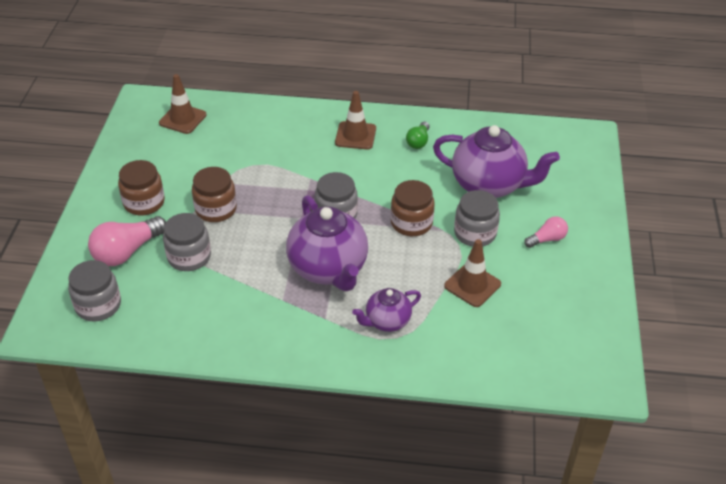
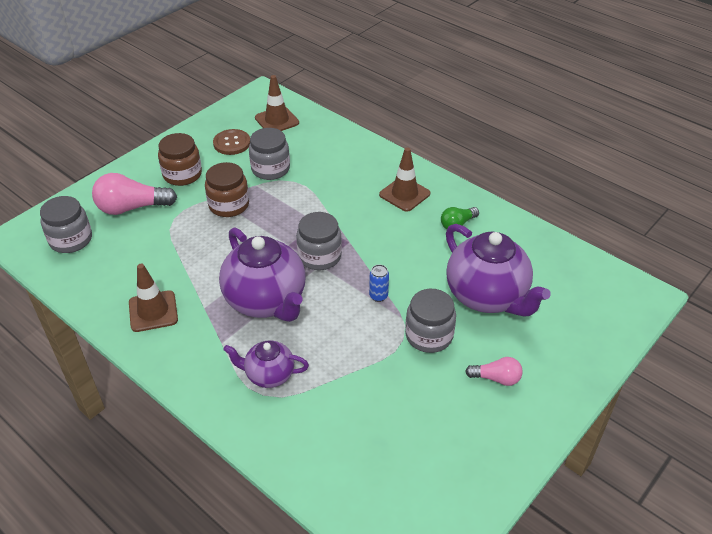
camera: 35 degrees right, 0 degrees up
grey jar [163,213,211,271] -> grey jar moved to [249,128,290,180]
purple teapot [286,195,368,291] -> purple teapot turned 45 degrees counterclockwise [219,227,306,322]
brown jar [391,180,435,236] -> blue can [369,264,389,302]
brown traffic cone [444,239,501,307] -> brown traffic cone moved to [129,264,178,332]
none -> brown button [213,129,250,155]

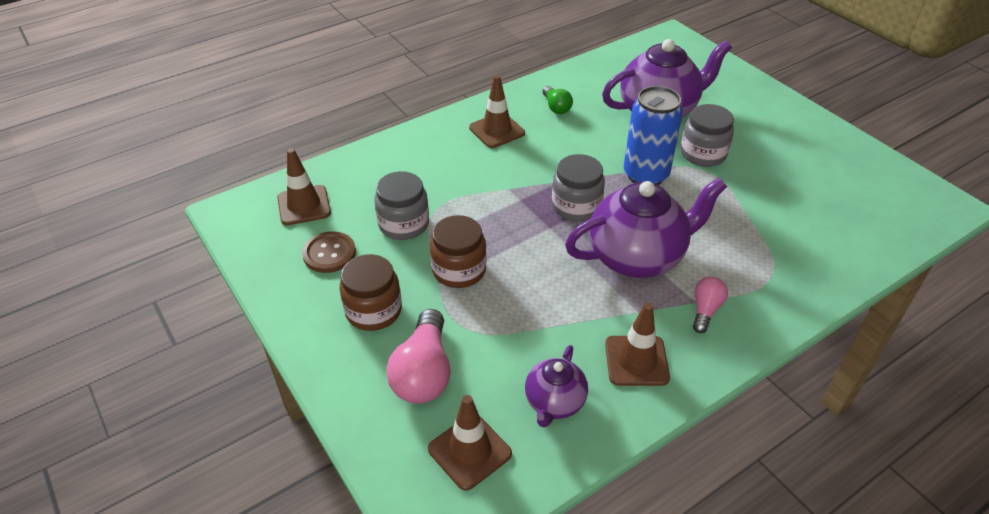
camera: 75 degrees left, 0 degrees up
grey jar [40,196,92,253] -> brown traffic cone [428,395,512,491]
purple teapot [223,341,309,388] -> purple teapot moved to [525,345,588,427]
blue can [369,264,389,302] -> blue can [623,86,683,185], size x2.35
pink light bulb [465,357,523,386] -> pink light bulb moved to [693,277,728,333]

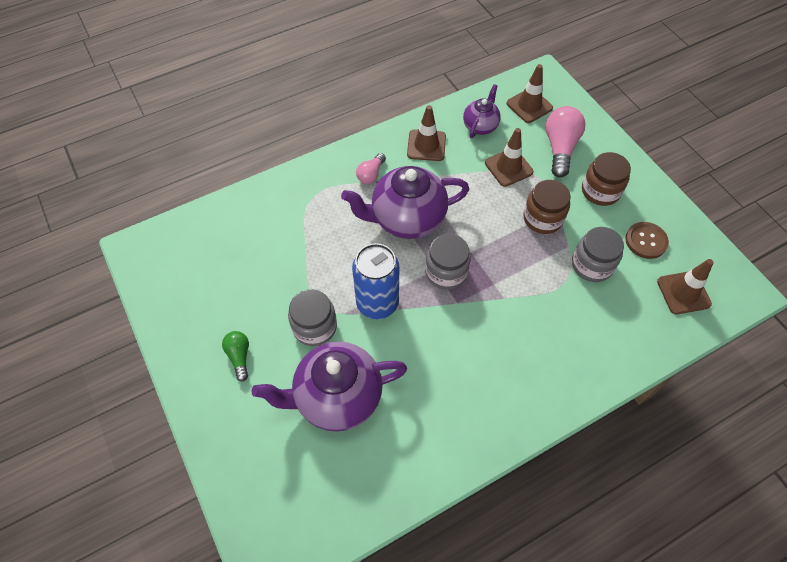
camera: 175 degrees left, 15 degrees up
brown traffic cone [469,75,525,148] -> brown traffic cone moved to [485,128,533,187]
green light bulb [542,86,573,114] -> green light bulb moved to [222,331,249,382]

